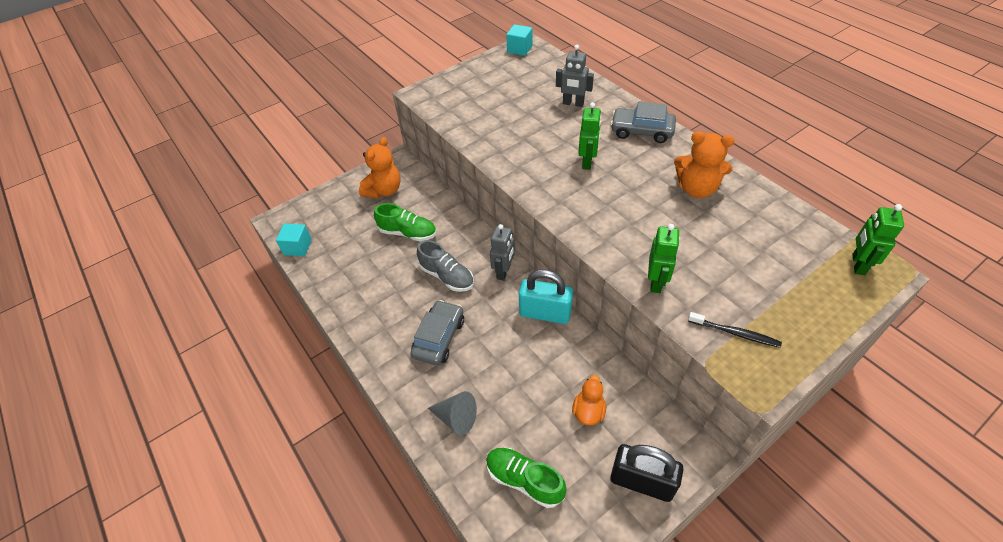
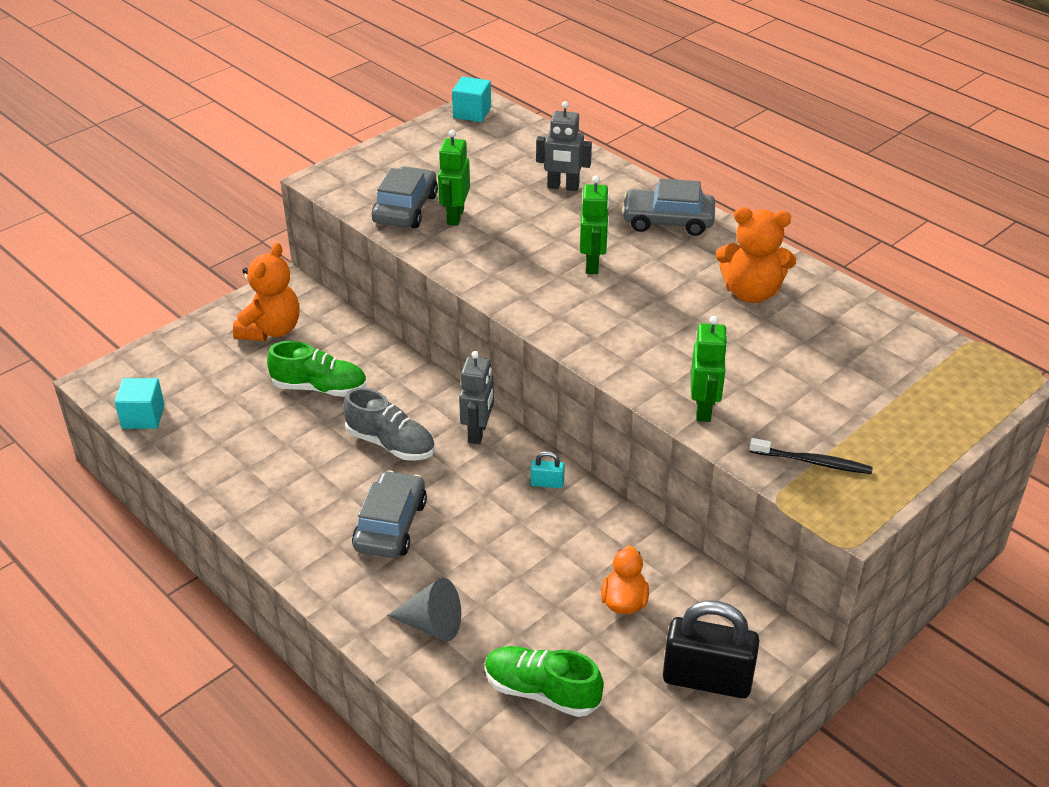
camera: 10 degrees left, 10 degrees down
turquoise padlock [519,270,573,324] -> turquoise padlock [531,451,565,488], size x0.43
green robot [852,204,904,275] -> green robot moved to [438,130,470,226]
none -> grey car [372,166,438,228]

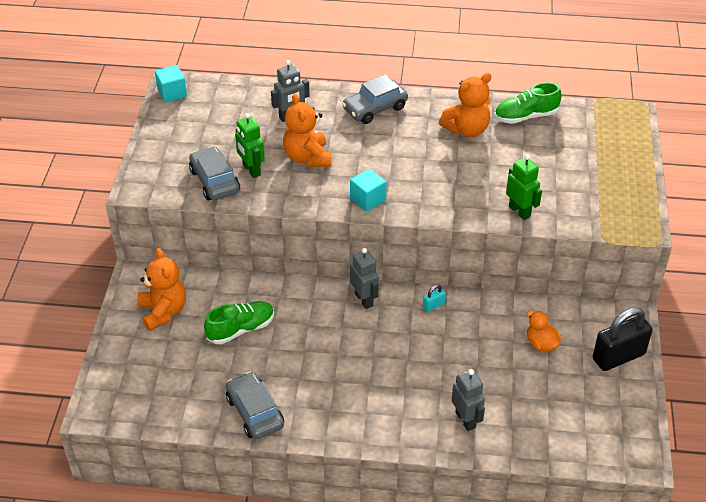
camera: 40 degrees left, 5 degrees up
turquoise cube [115,378,165,429] -> turquoise cube moved to [350,168,387,212]
grey shoe [343,388,435,461] -> none
grey car [352,470,427,558] -> grey car moved to [226,372,284,439]
grey cone [387,578,461,641] -> grey robot [452,369,485,431]
green shoe [485,646,604,717] -> green shoe moved to [494,82,562,124]
green robot [580,176,610,274] -> none
black toothbrush [749,438,873,474] -> none
none -> orange teddy bear [283,93,331,167]

